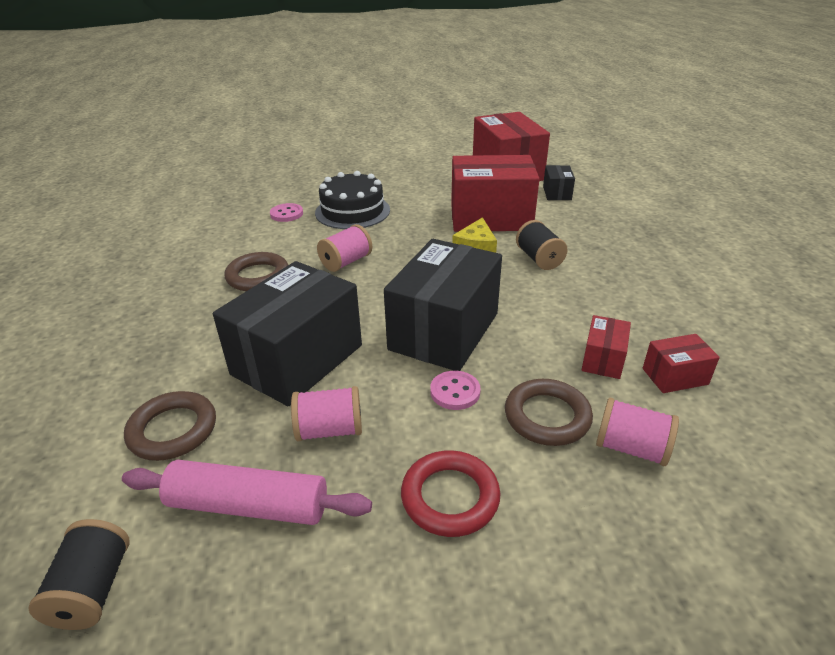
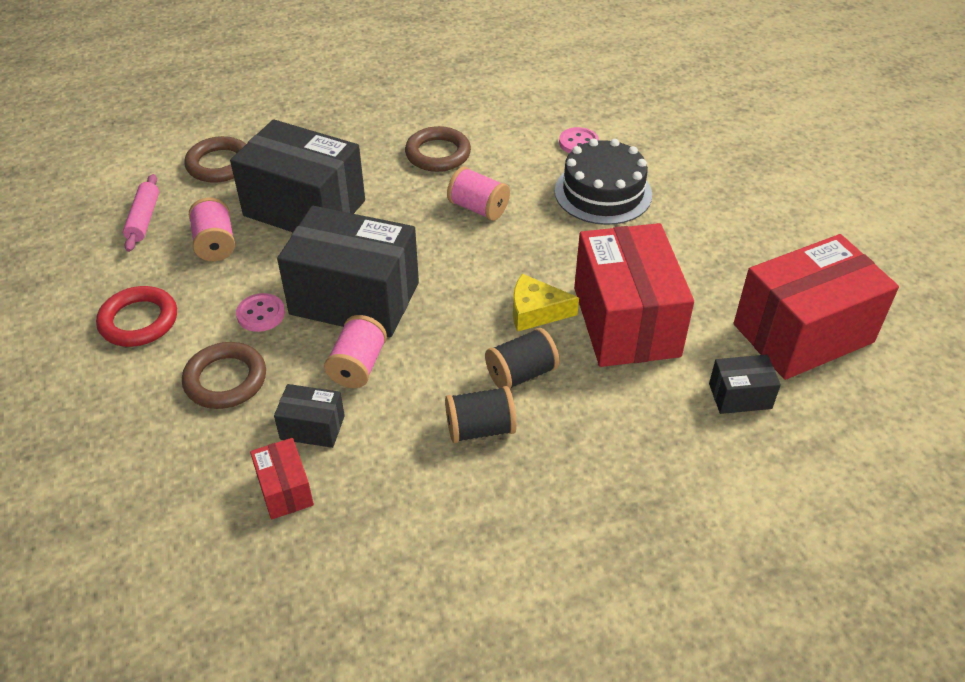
camera: 80 degrees right, 10 degrees up
black spool [29,519,130,630] -> black spool moved to [445,386,517,443]
pink rolling pin [122,460,372,525] -> pink rolling pin [123,174,159,252], size x0.63
red box [582,315,631,379] -> black box [274,384,345,448]
pink spool [596,398,679,466] -> pink spool moved to [324,315,387,388]

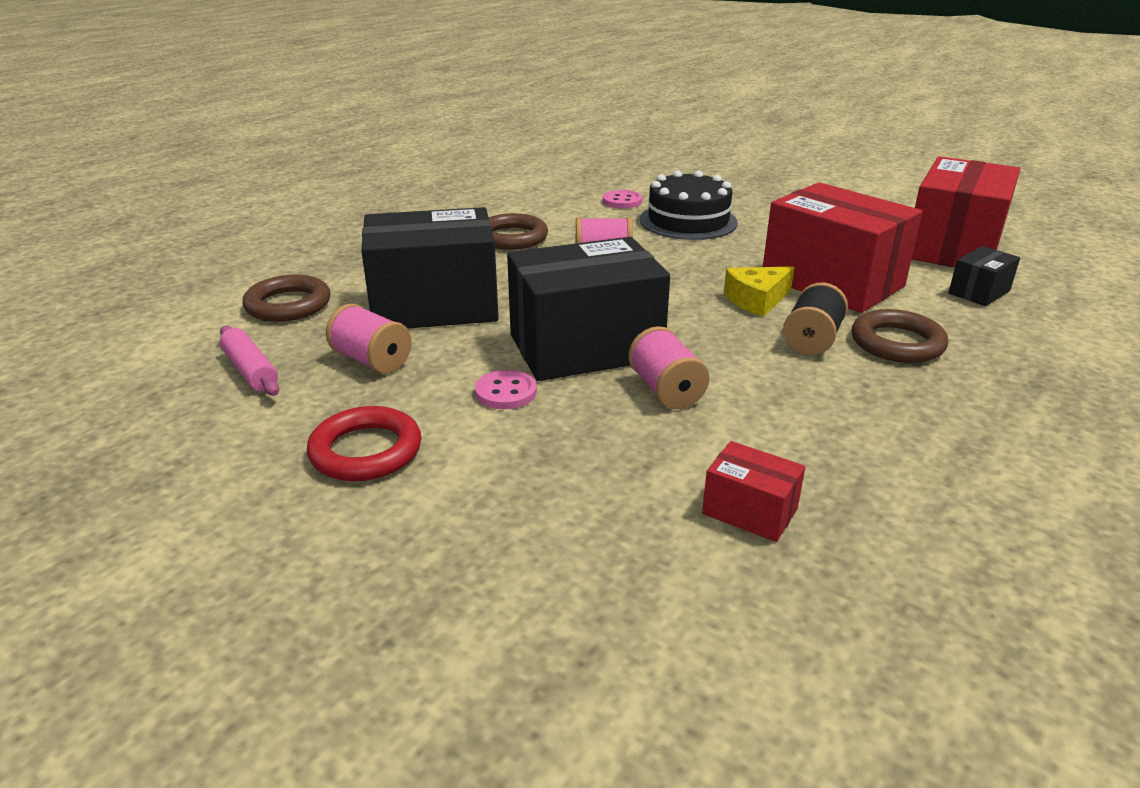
camera: 35 degrees left, 15 degrees down
brown ring [182,342,266,409] -> brown ring moved to [852,309,948,363]
black box [274,384,345,448] -> none
black spool [445,386,517,443] -> none

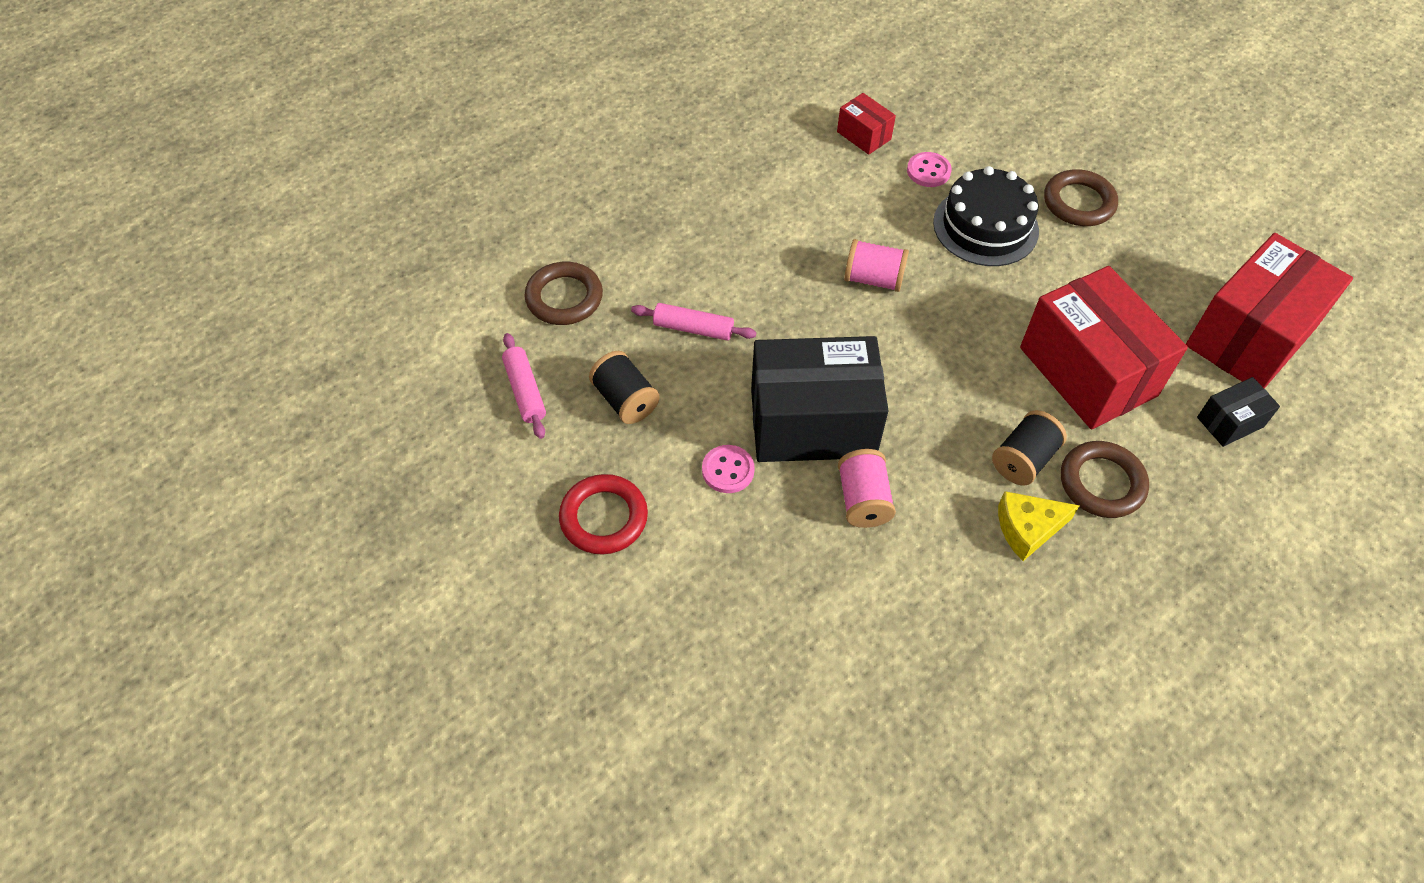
camera: 15 degrees right, 25 degrees up
pink spool [326,304,412,374] -> black spool [589,351,660,424]
black box [361,207,499,329] -> pink rolling pin [631,303,757,341]
brown ring [489,213,548,250] -> brown ring moved to [1044,169,1118,226]
red box [702,441,805,542] -> red box moved to [837,93,896,155]
yellow cheese [724,266,795,317] -> yellow cheese moved to [998,491,1080,561]

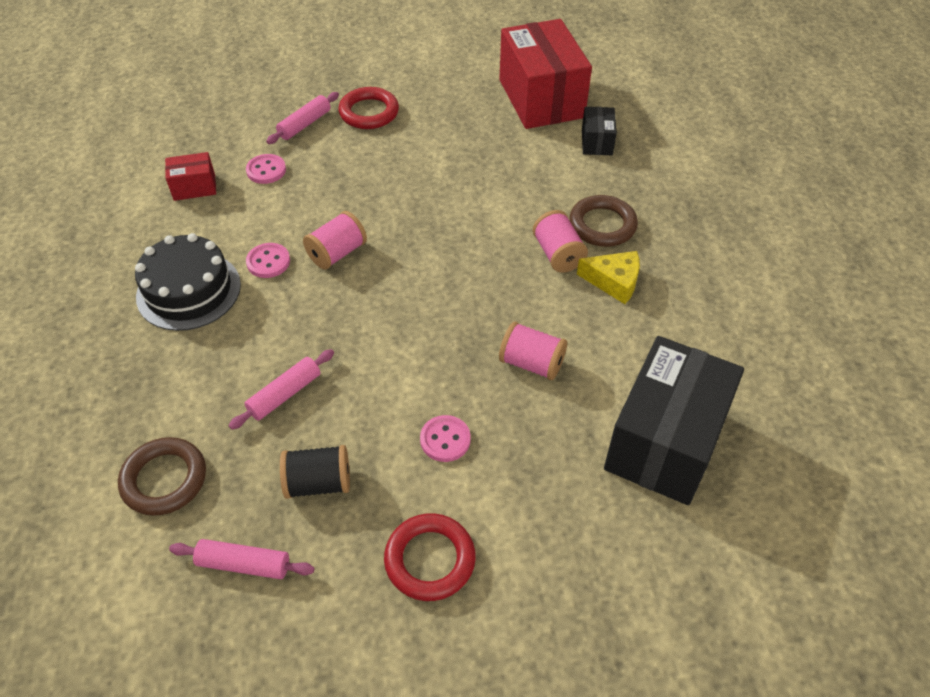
camera: 60 degrees left, 5 degrees down
black box [751,336,889,462] -> black box moved to [604,336,744,505]
black cake [933,166,1039,266] -> black cake moved to [135,233,241,331]
black spool [992,410,1067,486] -> pink spool [533,210,588,273]
yellow cheese [998,491,1080,561] -> yellow cheese turned 90 degrees counterclockwise [577,251,640,304]
red box [1020,266,1188,429] -> none
brown ring [1044,169,1118,226] -> red ring [339,87,399,129]
none -> pink button [246,243,290,278]
none -> pink rolling pin [266,92,339,144]

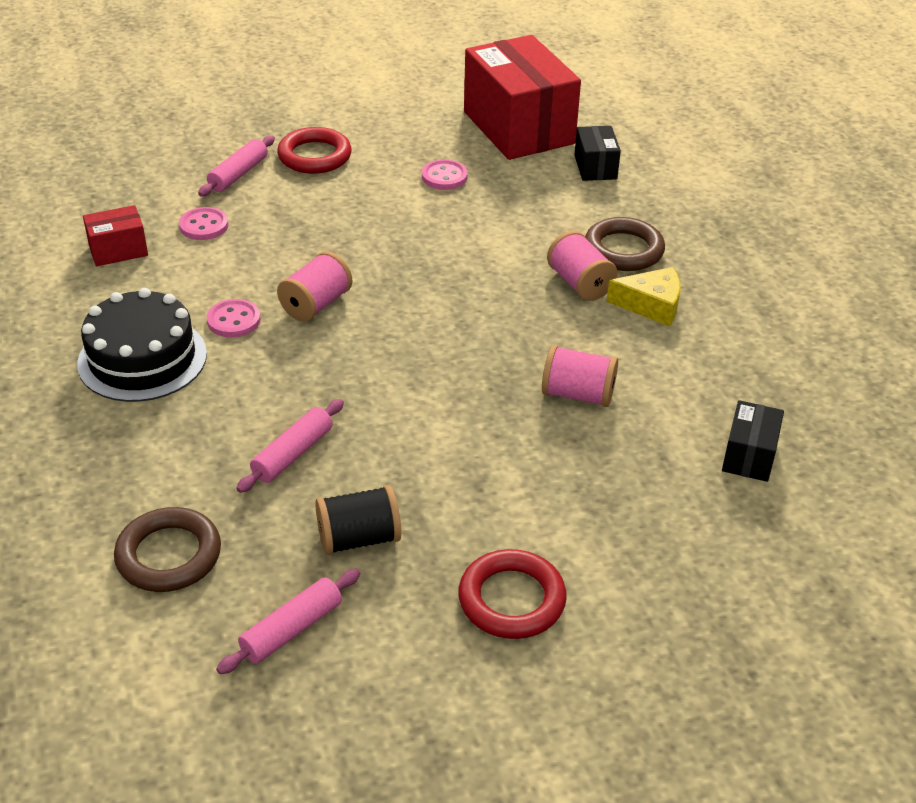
camera: 10 degrees left, 10 degrees down
pink rolling pin [169,539,314,579] -> pink rolling pin turned 45 degrees counterclockwise [216,569,360,674]
pink button [420,415,470,462] -> pink button moved to [422,159,468,190]
black box [604,336,744,505] -> black box [722,400,784,482], size x0.45

